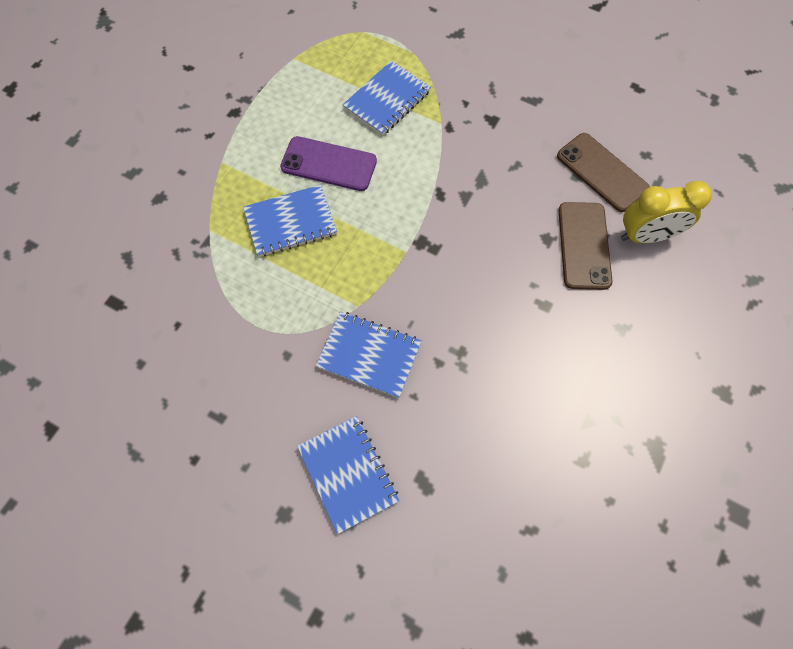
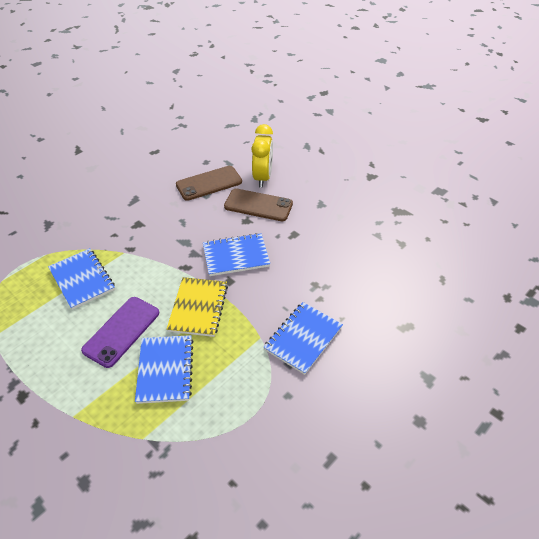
camera: 75 degrees left, 20 degrees down
blue notebook [297,416,399,534] -> blue notebook moved to [203,233,270,276]
none -> yellow notebook [167,277,228,337]

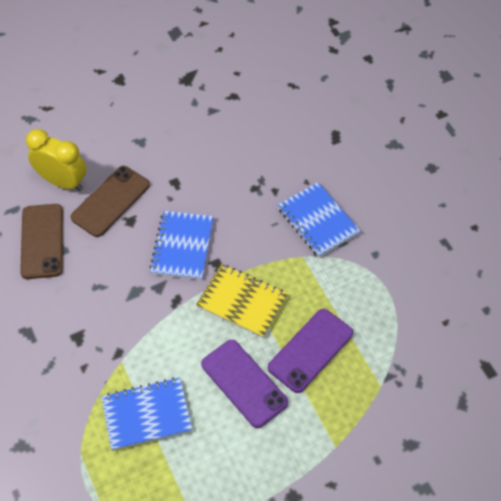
camera: 70 degrees left, 10 degrees up
blue notebook [135,335,194,404] -> purple phone [268,309,353,393]

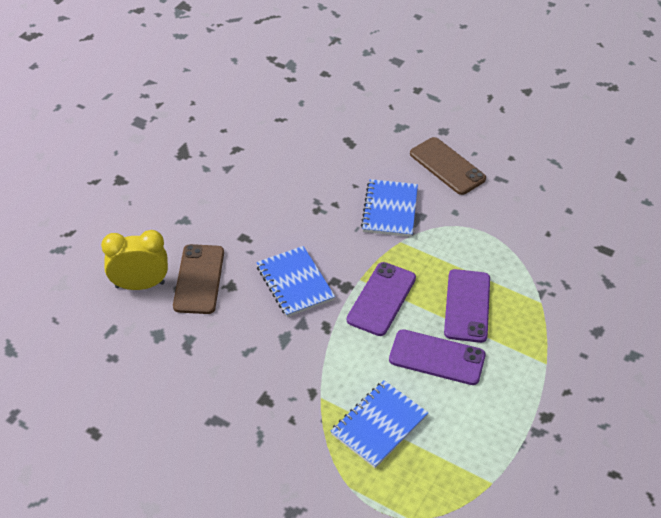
camera: 35 degrees left, 10 degrees down
brown phone [20,204,63,279] -> brown phone moved to [410,137,486,195]
yellow notebook [196,264,287,338] -> purple phone [347,262,416,336]
blue notebook [277,182,360,257] -> blue notebook turned 75 degrees clockwise [361,179,418,237]

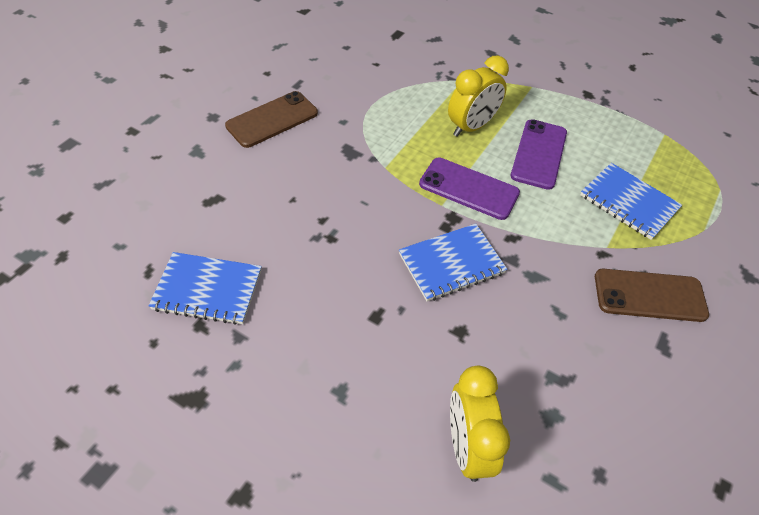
camera: 90 degrees left, 5 degrees up
brown phone [173,244,224,314] -> brown phone moved to [595,269,709,322]
blue notebook [361,179,418,237] -> blue notebook moved to [149,252,262,325]
purple phone [444,269,490,343] -> yellow clock [448,55,509,137]

